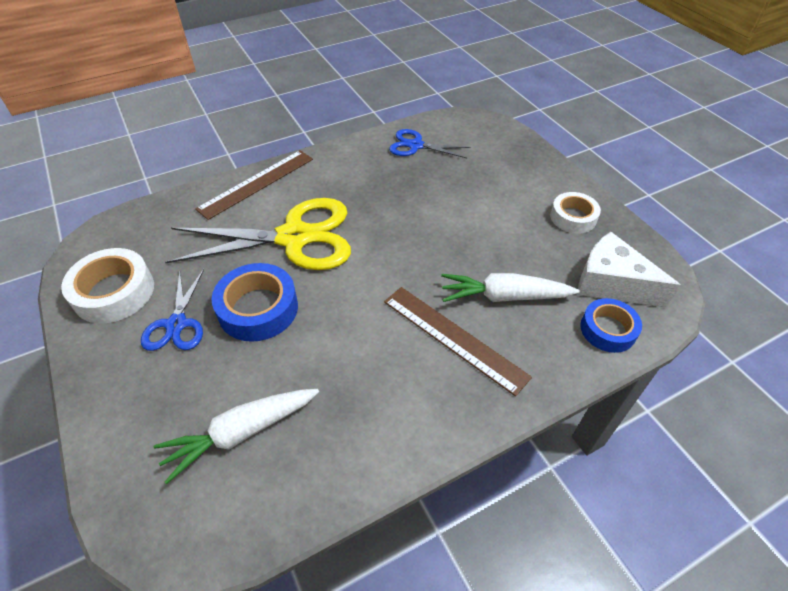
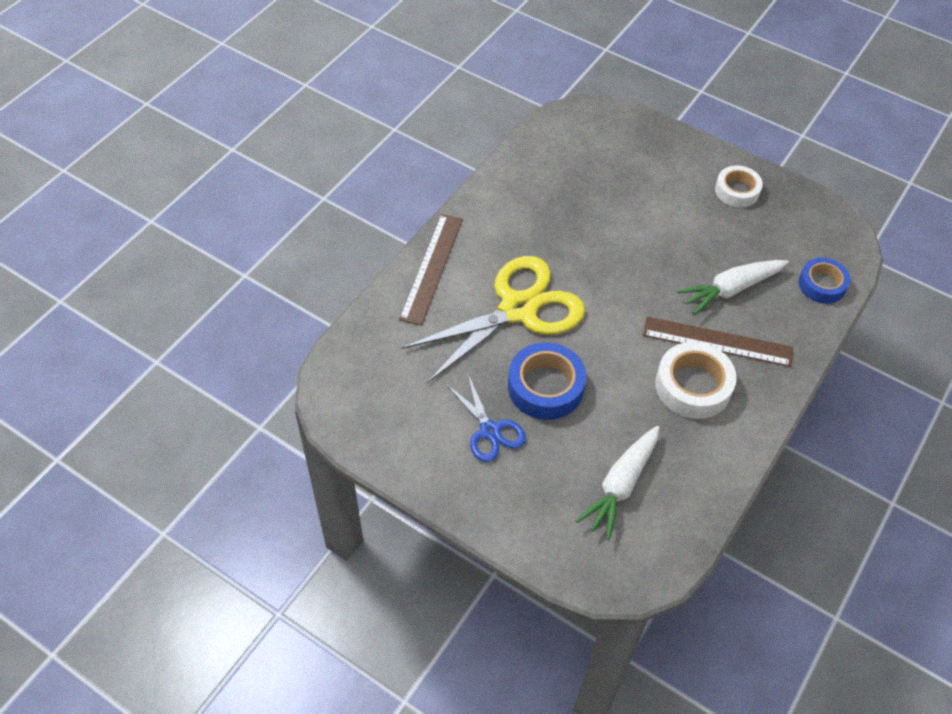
camera: 30 degrees left, 5 degrees up
white tape [61,248,154,324] -> white tape moved to [655,342,737,419]
blue scissors [389,129,470,158] -> none
white cheese [577,232,681,308] -> none

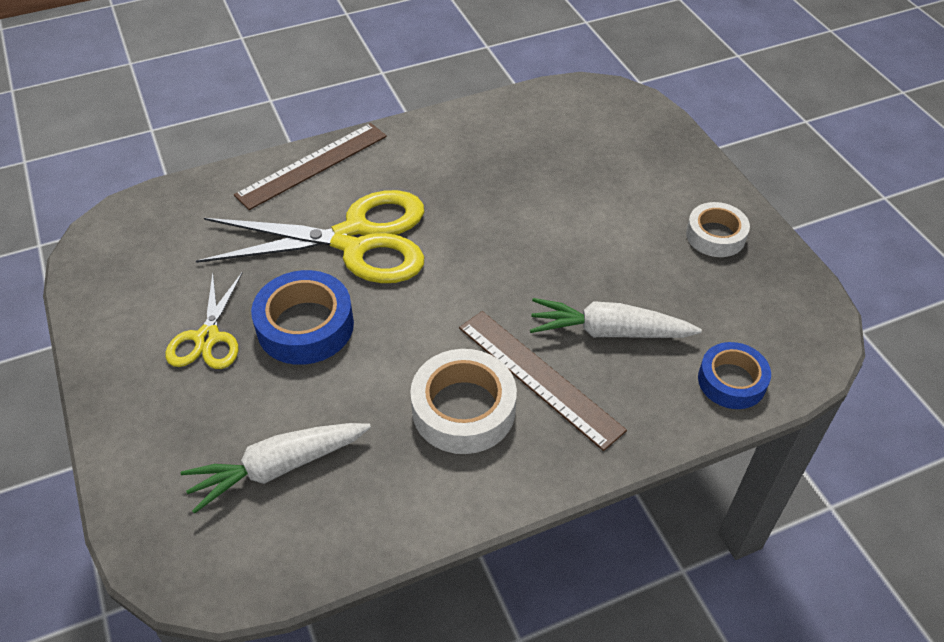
camera: 35 degrees right, 5 degrees down
blue scissors [446,375,526,462] -> yellow scissors [165,273,242,369]

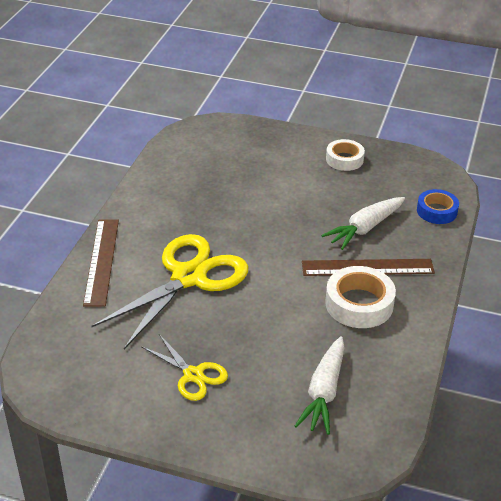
camera: 50 degrees left, 10 degrees down
blue tape [251,270,354,365] -> none

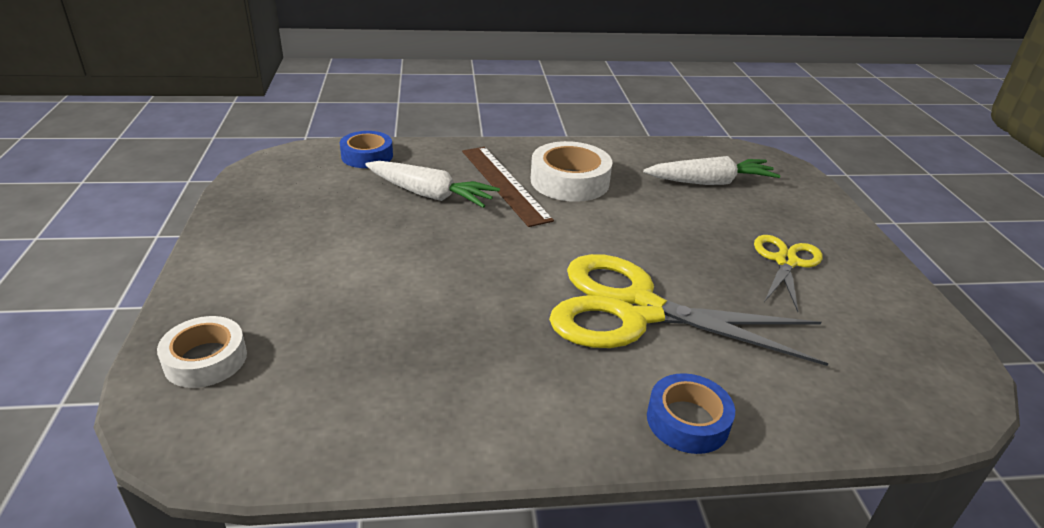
camera: 115 degrees left, 5 degrees down
brown ruler [83,219,119,307] -> blue tape [647,373,735,454]
white tape [326,139,365,171] -> white tape moved to [157,316,247,388]

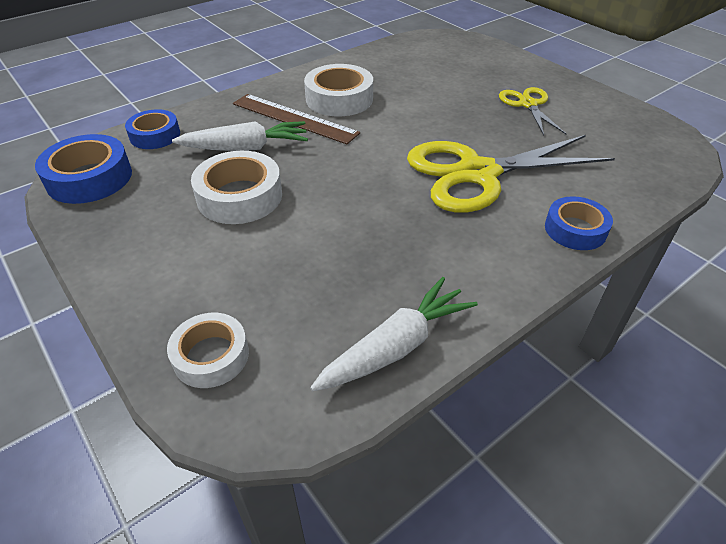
camera: 30 degrees left, 10 degrees up
white carrot [643,156,781,185] -> white carrot moved to [310,277,478,391]
none -> blue tape [35,134,132,204]
none -> white tape [191,151,282,224]

